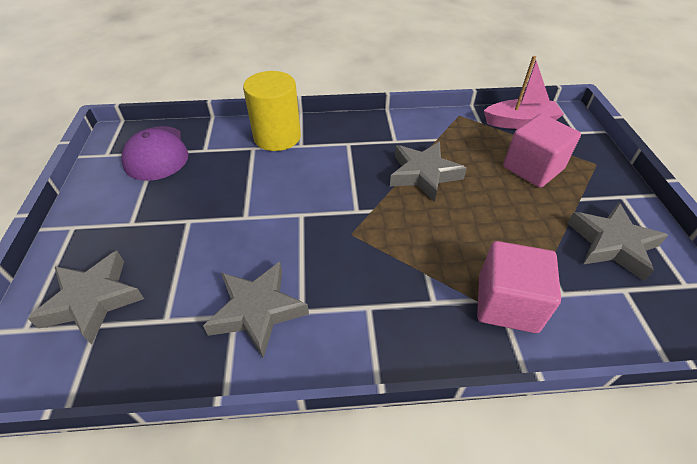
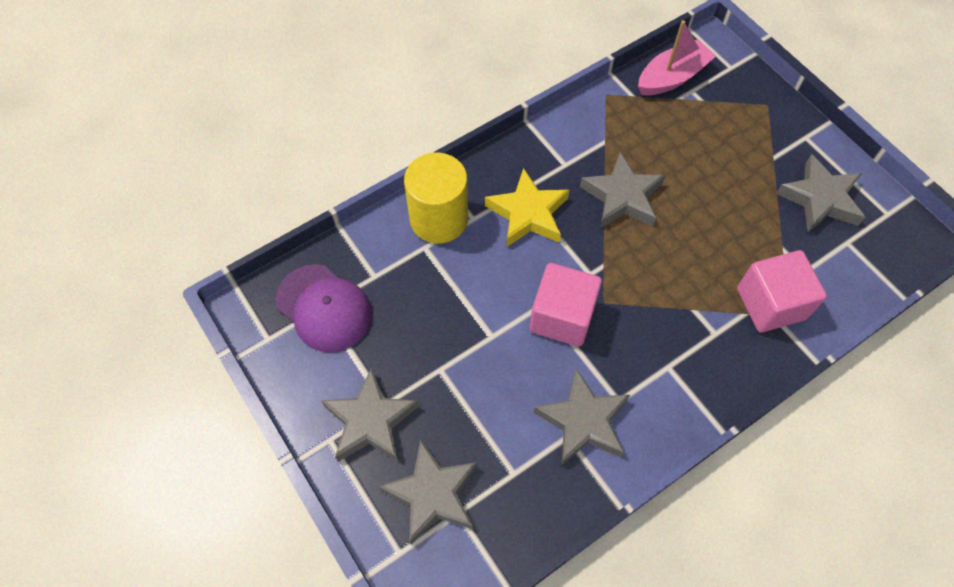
camera: 30 degrees left, 15 degrees up
pink cube [503,114,581,188] -> pink cube moved to [530,263,602,347]
none -> grey star [321,368,419,462]
none -> yellow star [485,168,569,247]

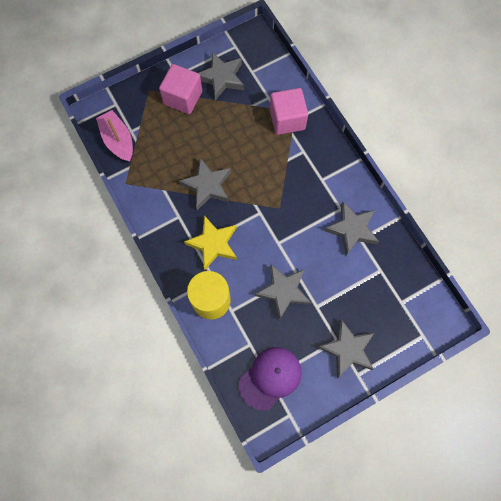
camera: 85 degrees left, 10 degrees up
grey star [378,439,477,545] -> grey star moved to [255,264,311,320]
pink cube [530,263,602,347] -> pink cube moved to [159,64,202,114]

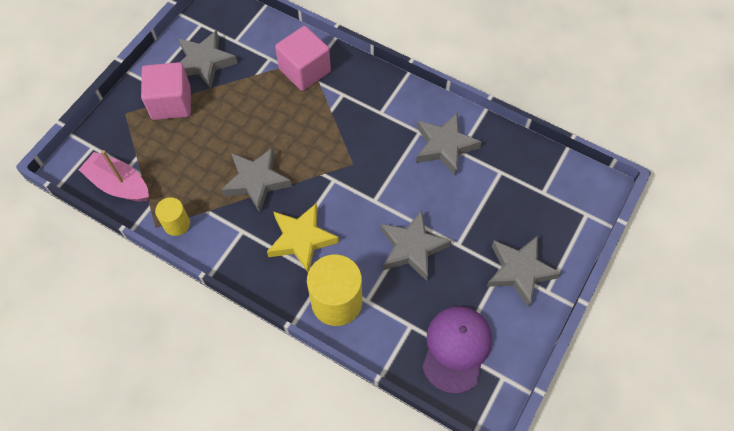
camera: 30 degrees left, 10 degrees down
none -> yellow cylinder [155,197,190,236]

